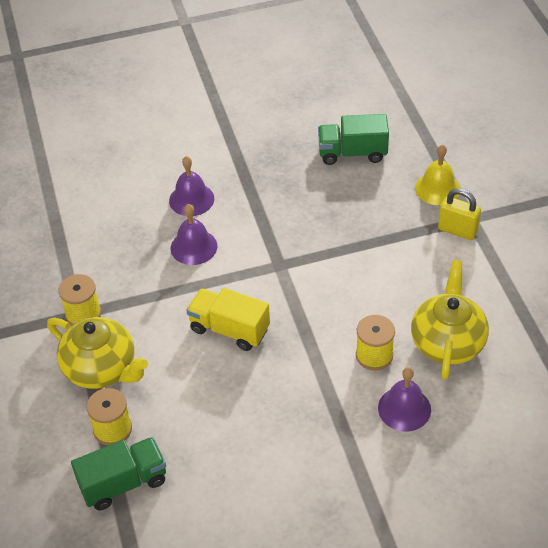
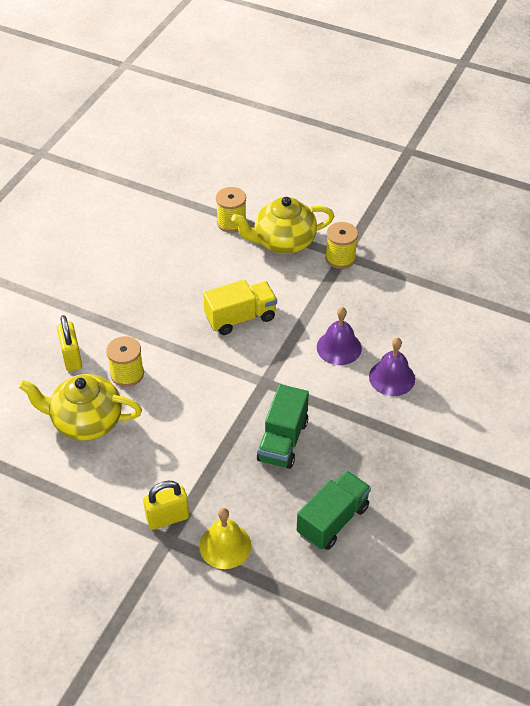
camera: 130 degrees right, 0 degrees up
green truck [71,437,166,510] -> green truck moved to [257,384,309,469]
purple bell [378,367,431,431] -> yellow padlock [57,315,82,371]
yellow teapot [411,260,489,380] -> yellow teapot turned 135 degrees clockwise [19,374,142,441]

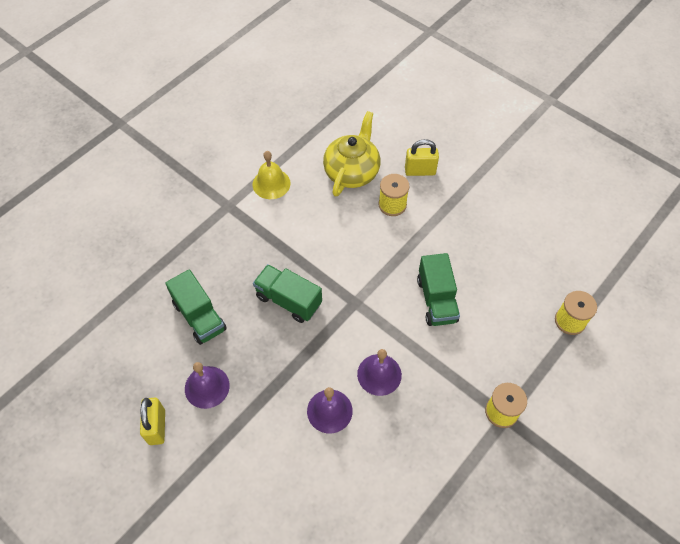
camera: 105 degrees right, 10 degrees up
yellow padlock [143,481,189,530] -> yellow padlock moved to [140,398,165,445]
yellow bell [199,508,251,569] -> yellow bell moved to [253,151,290,199]
yellow truck [203,279,277,335] -> green truck [417,253,460,326]
yellow teapot [231,197,334,254] -> none
none -> purple bell [185,362,230,409]

